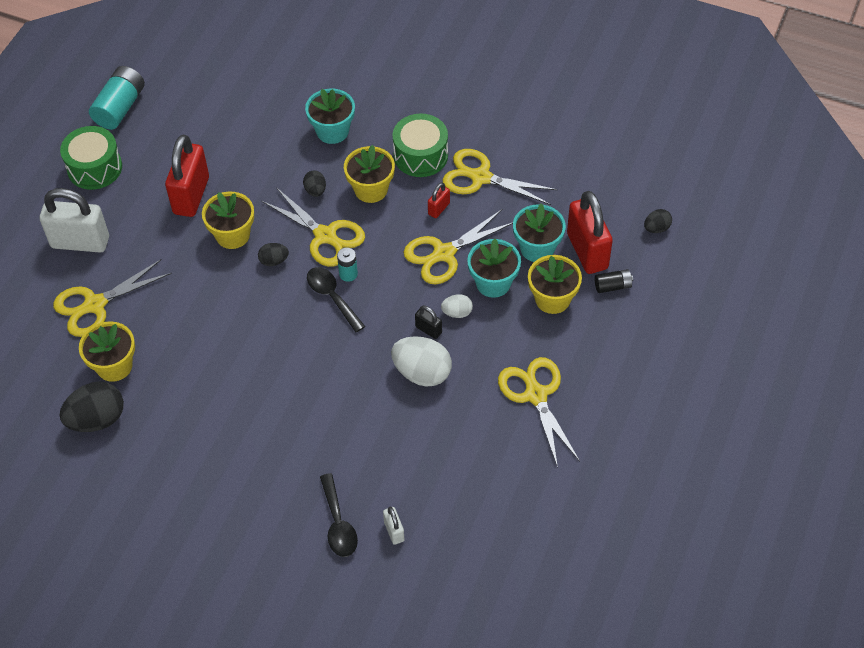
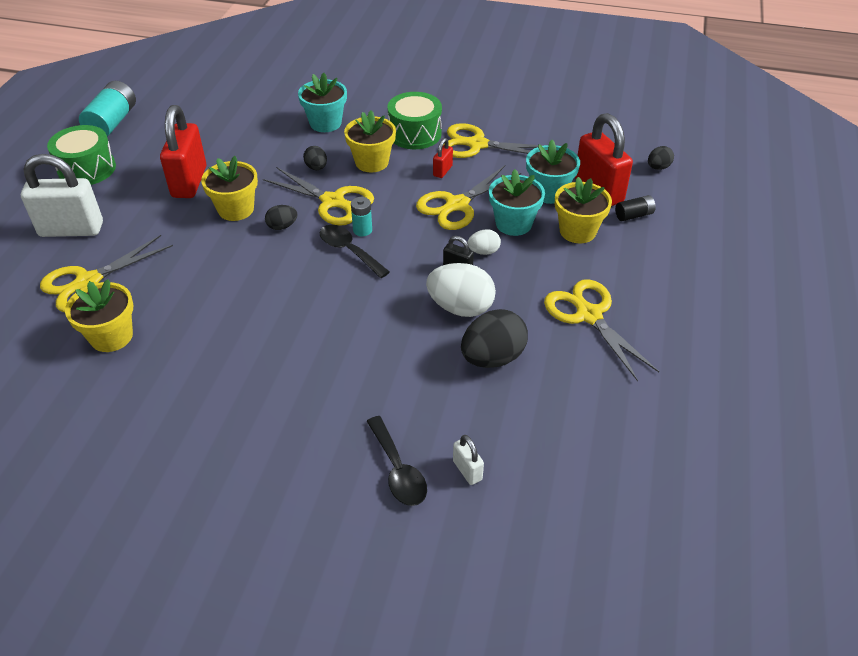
camera: 10 degrees left, 10 degrees down
black egg [60,381,124,432] -> black egg moved to [461,309,528,368]

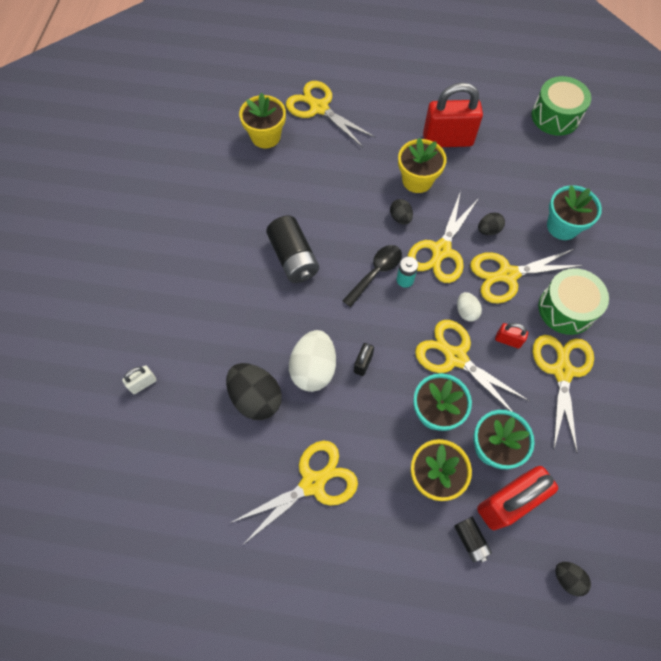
camera: 85 degrees right, 20 degrees up
white padlock [21,154,103,237] -> none
green drum [47,125,116,185] -> green drum moved to [532,76,591,136]
turquoise battery [79,81,136,137] -> none
yellow flower pot [344,110,396,173] -> yellow scissors [470,249,584,304]
black spoon [367,416,427,506] -> none
white egg [468,229,501,255] -> white egg moved to [457,292,482,322]
none -> black battery [266,216,319,283]

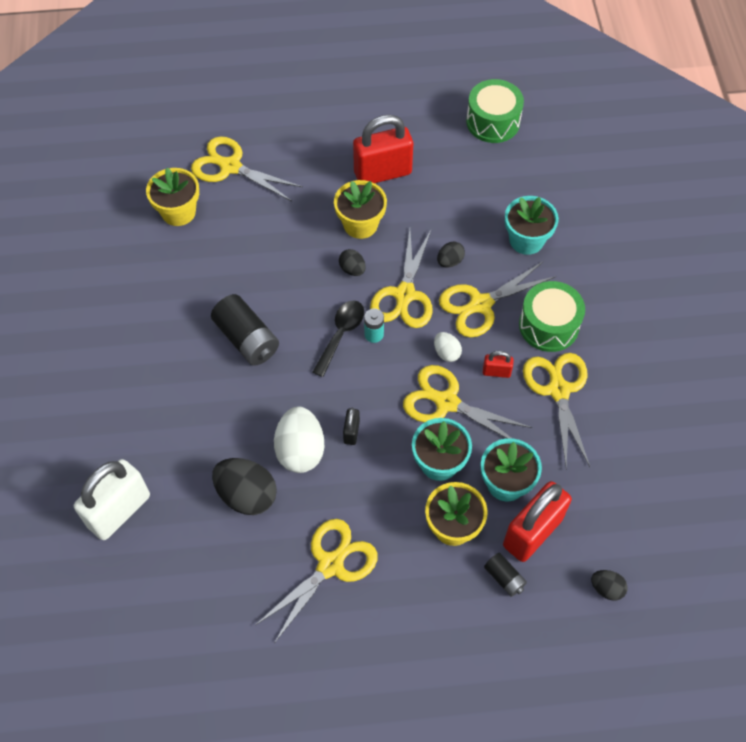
camera: 15 degrees left, 5 degrees down
white padlock [122,365,156,394] -> white padlock [74,459,150,540], size x2.22

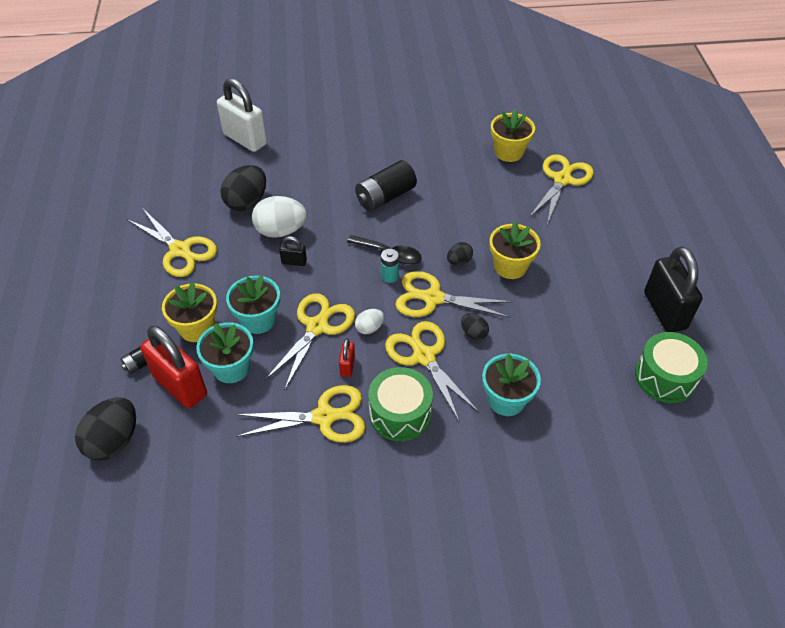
camera: 90 degrees right, 10 degrees down
red padlock [353,115,413,183] -> none
black egg [591,570,628,600] -> black egg [75,397,136,461], size x1.92
none -> black padlock [644,247,703,332]

